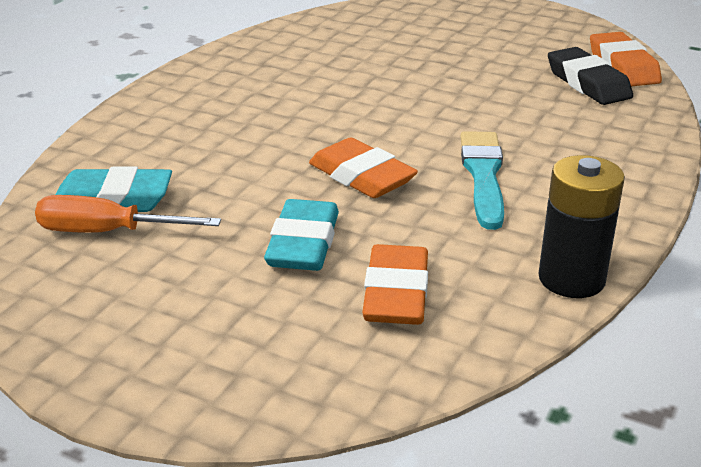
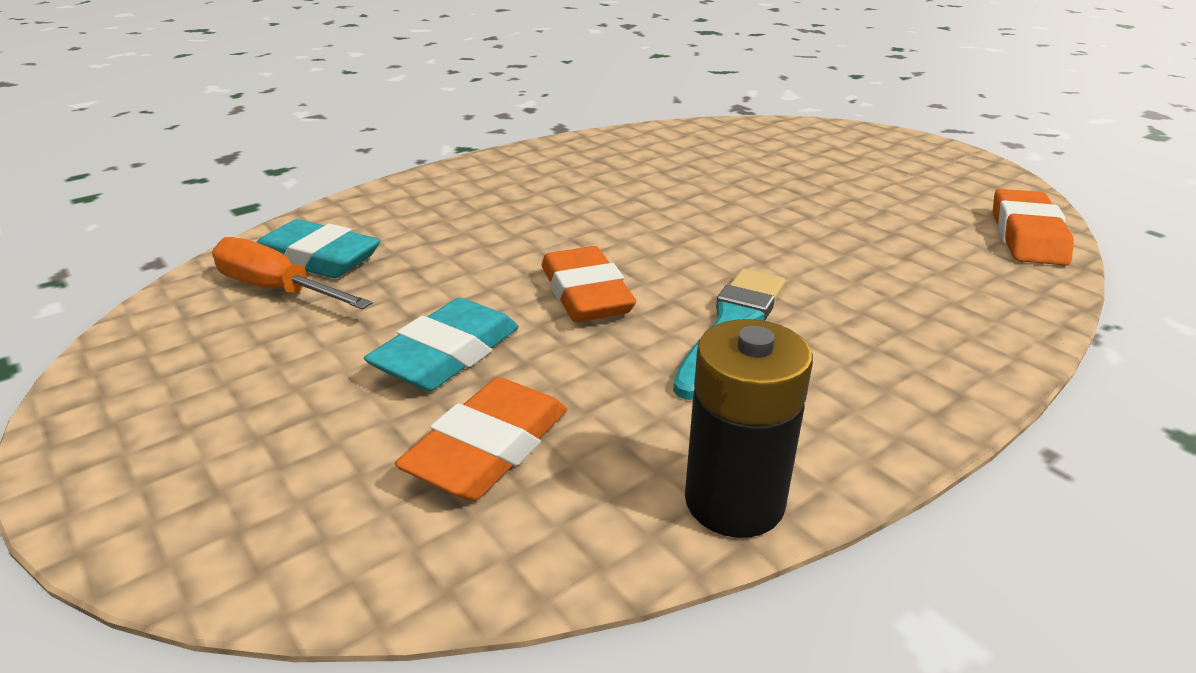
camera: 25 degrees right, 0 degrees up
black eraser [548,47,633,105] -> none

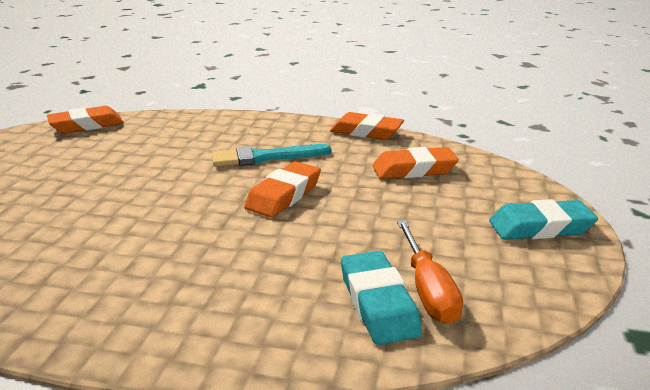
camera: 130 degrees left, 5 degrees down
turquoise eraser [364,298,519,391] -> turquoise eraser moved to [489,199,598,240]
black battery [685,319,813,538] -> orange eraser [330,112,404,140]

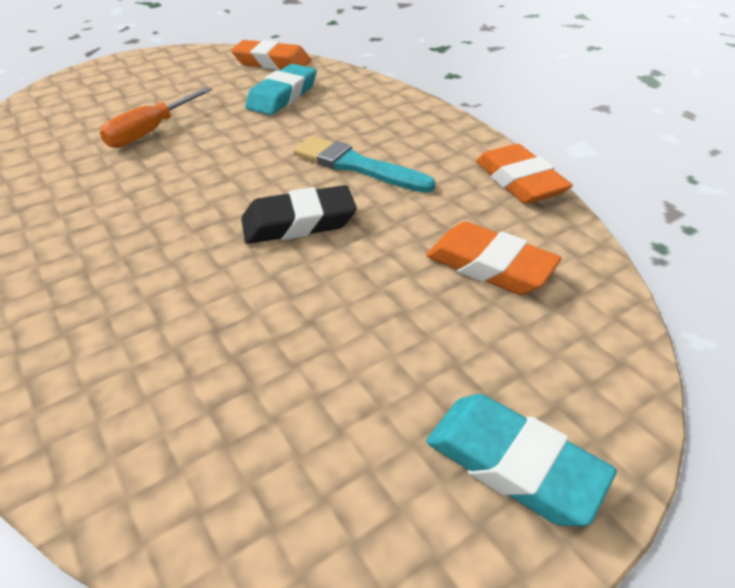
camera: 45 degrees right, 15 degrees up
orange eraser [244,161,321,218] -> black eraser [241,185,357,244]
turquoise eraser [341,251,422,345] -> turquoise eraser moved to [245,64,317,115]
orange screwdriver [397,220,463,324] -> orange screwdriver moved to [100,87,212,148]

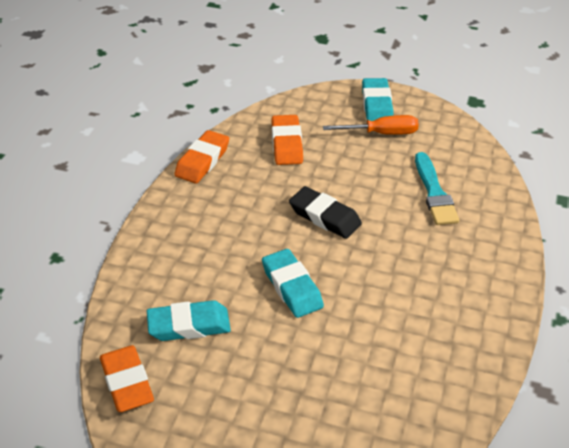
camera: 130 degrees left, 0 degrees up
orange screwdriver [100,87,212,148] -> orange screwdriver moved to [323,115,419,135]
turquoise brush [293,136,436,193] -> turquoise brush moved to [415,152,459,225]
none -> turquoise eraser [262,249,324,318]

